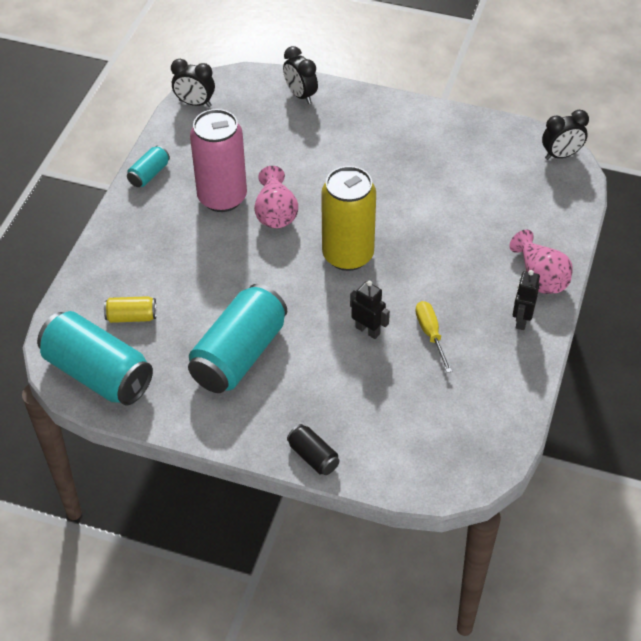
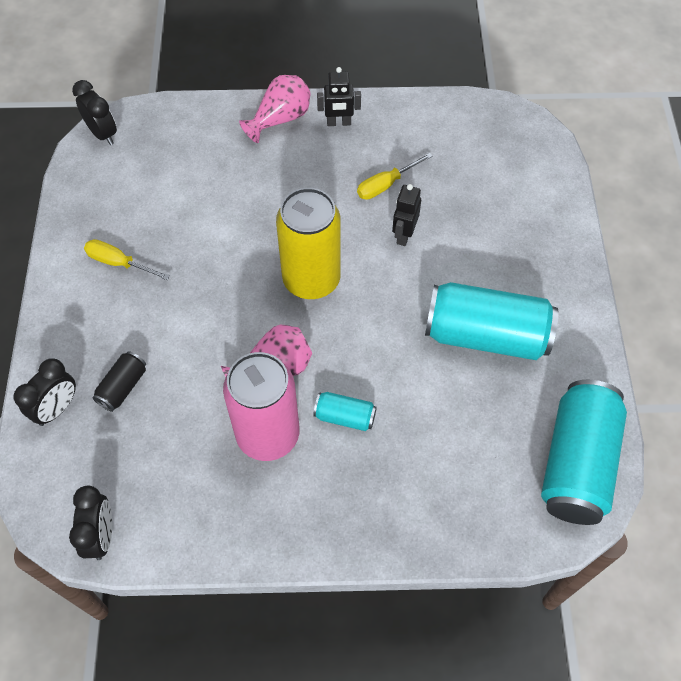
camera: 110 degrees left, 10 degrees up
yellow can [104,296,157,323] -> none
turquoise can [127,145,170,187] -> turquoise can moved to [313,392,377,431]
black can [287,424,339,475] -> black can moved to [92,351,146,412]
none -> yellow screwdriver [84,239,170,280]

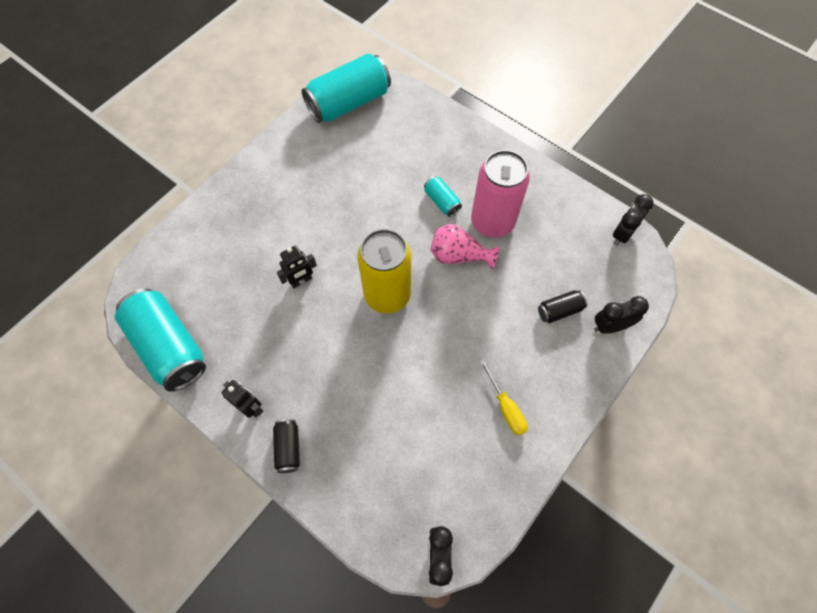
camera: 140 degrees left, 5 degrees up
pink vase [239,75,311,143] -> black can [273,419,300,473]
yellow screwdriver [357,153,433,200] -> none
turquoise can [425,282,558,360] -> turquoise can moved to [115,288,206,391]

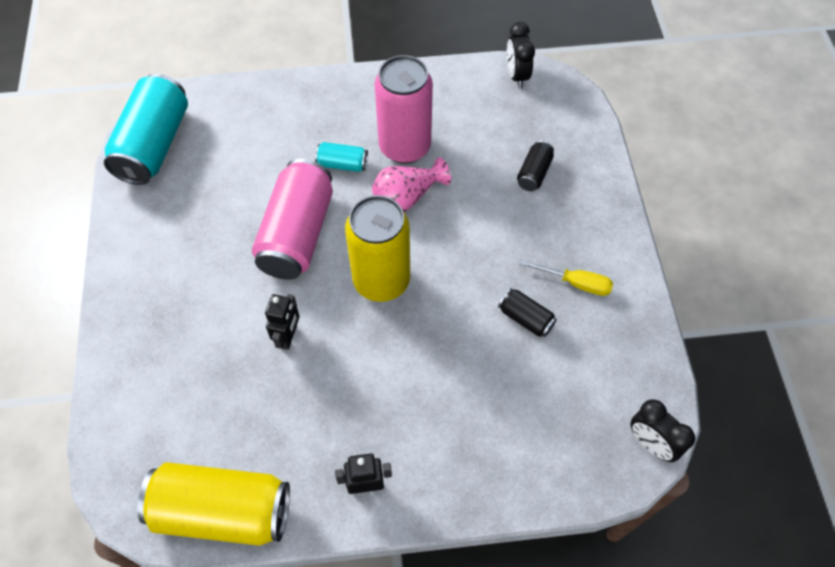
camera: 45 degrees left, 5 degrees down
turquoise can [115,288,206,391] -> yellow can [137,462,290,546]
black can [273,419,300,473] -> black can moved to [498,288,557,337]
black clock [594,296,649,334] -> none
none -> pink can [252,159,333,280]

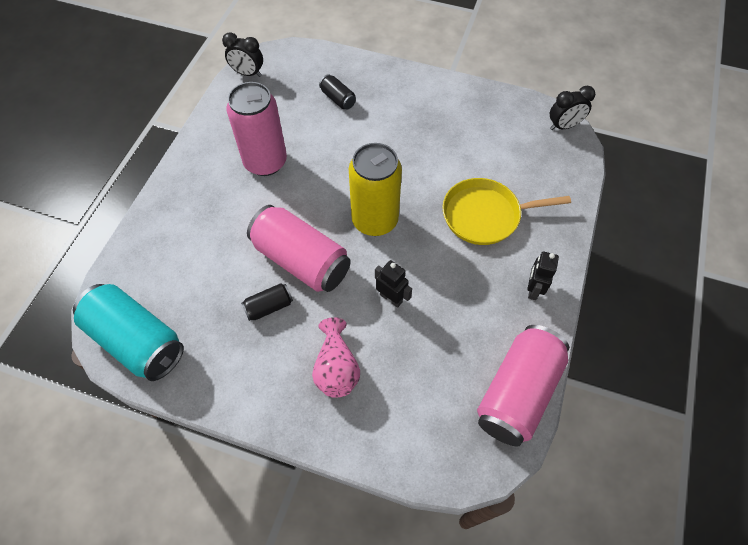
camera: 65 degrees left, 0 degrees up
yellow can [137,462,290,546] -> pink can [477,325,569,447]
turquoise can [315,142,368,172] -> none
pink vase [372,157,451,212] -> pink vase moved to [312,317,360,398]
black can [498,288,557,337] -> black can moved to [241,283,293,321]
yellow screwdriver [520,260,613,296] -> none
none -> yellow pan [442,178,571,245]

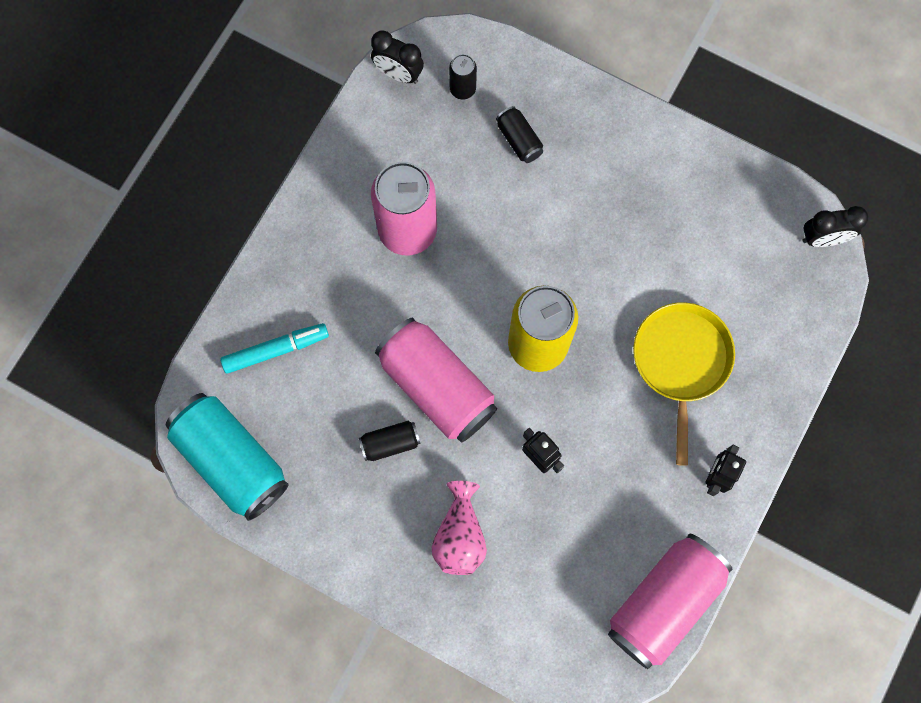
camera: 10 degrees right, 15 degrees up
yellow pan [442,178,571,245] -> yellow pan turned 90 degrees clockwise [633,302,735,466]
none -> turquoise marker [220,323,329,374]
none -> black can [449,54,477,99]

